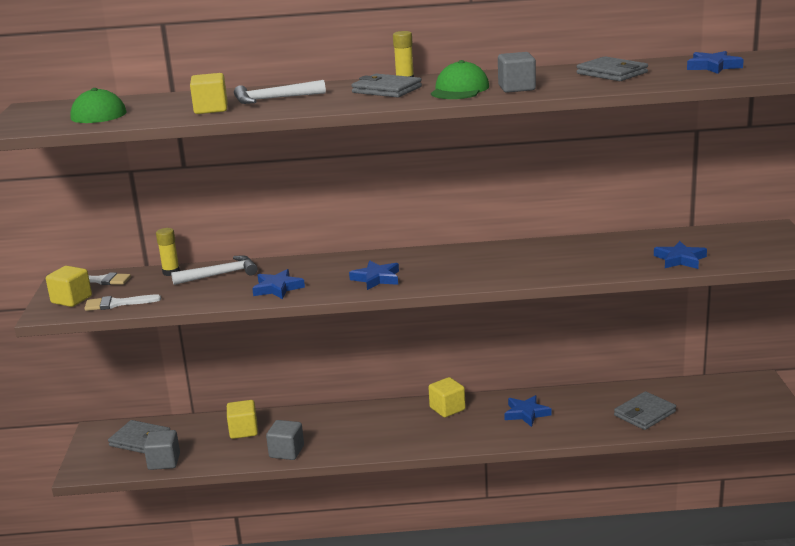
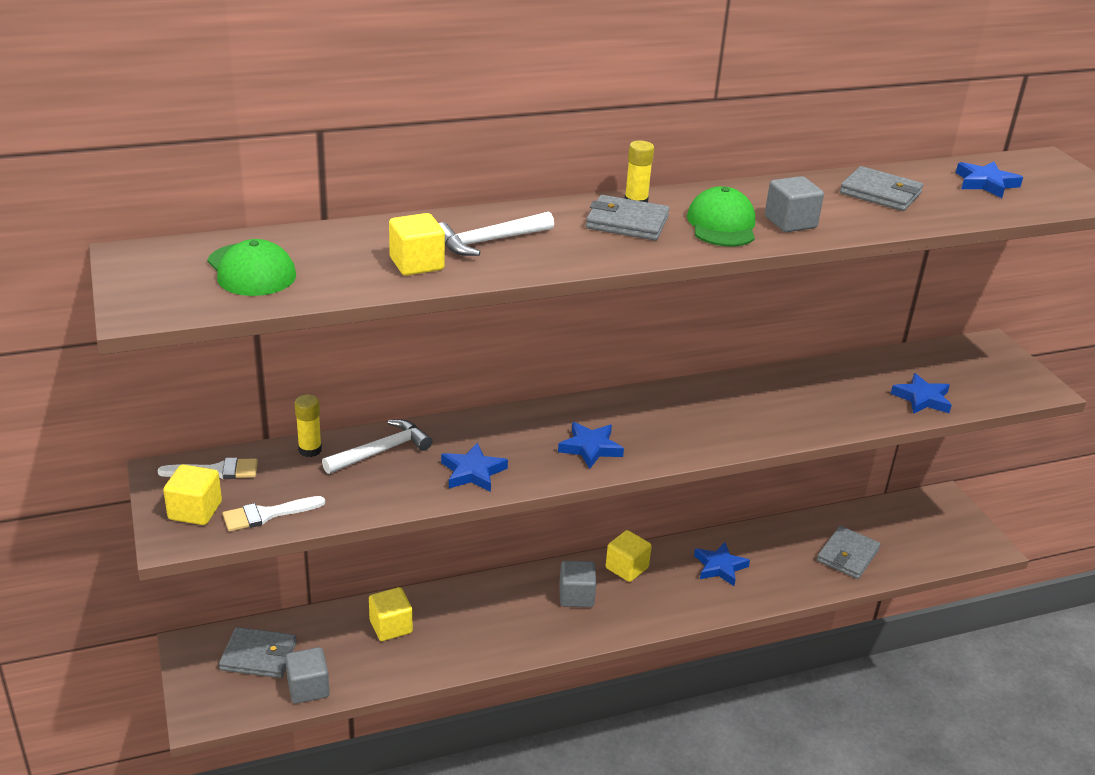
camera: 20 degrees left, 10 degrees up
grey cube [266,420,304,460] -> grey cube moved to [559,561,596,607]

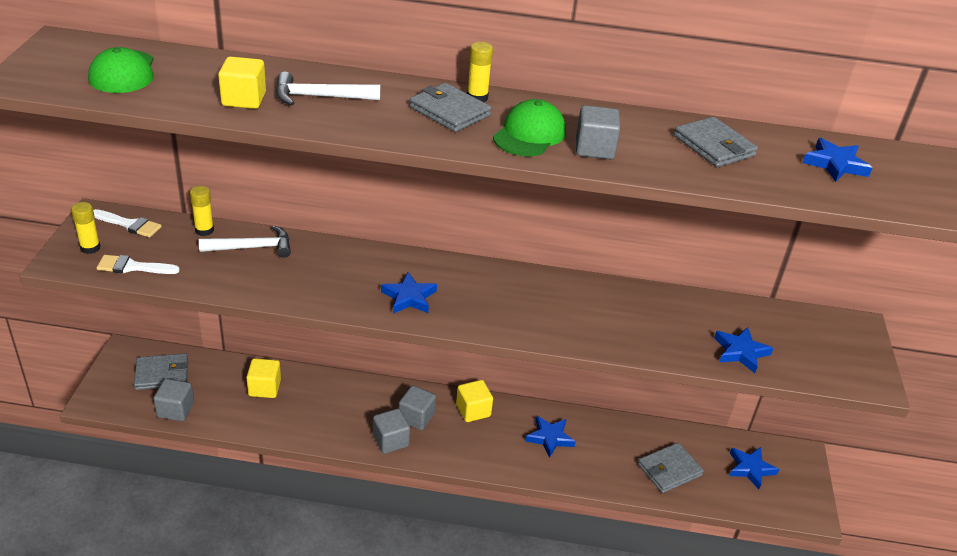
camera: 25 degrees right, 5 degrees up
yellow cube [163,464,222,525] -> yellow glue stick [71,202,101,254]
grey wallet [219,627,297,678] -> grey wallet turned 45 degrees counterclockwise [134,353,188,390]
blue star [441,443,508,492] -> blue star moved to [729,447,779,490]
none -> grey cube [373,408,410,454]

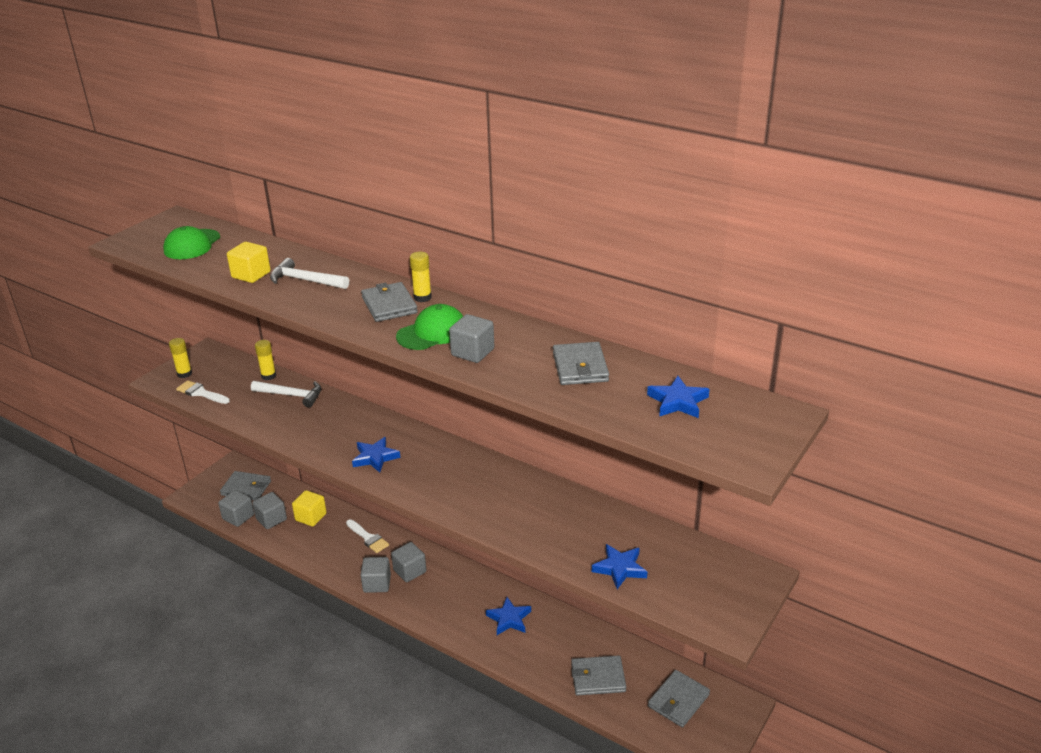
camera: 30 degrees right, 5 degrees down
white brush [93,209,162,238] -> white brush moved to [346,519,389,553]
yellow cube [456,380,493,422] -> none
blue star [729,447,779,490] -> grey wallet [648,670,710,727]
none -> grey cube [252,492,287,529]

